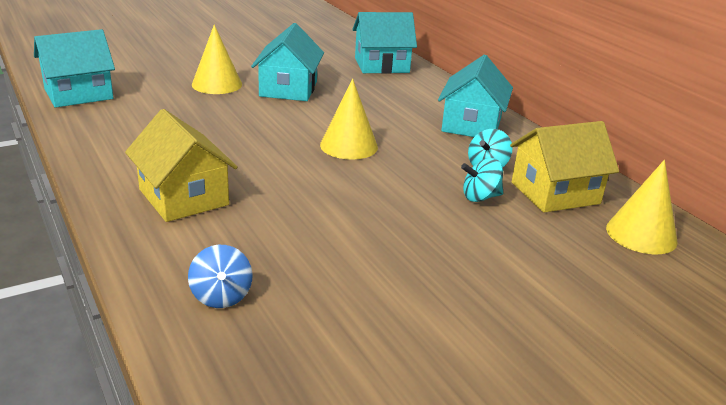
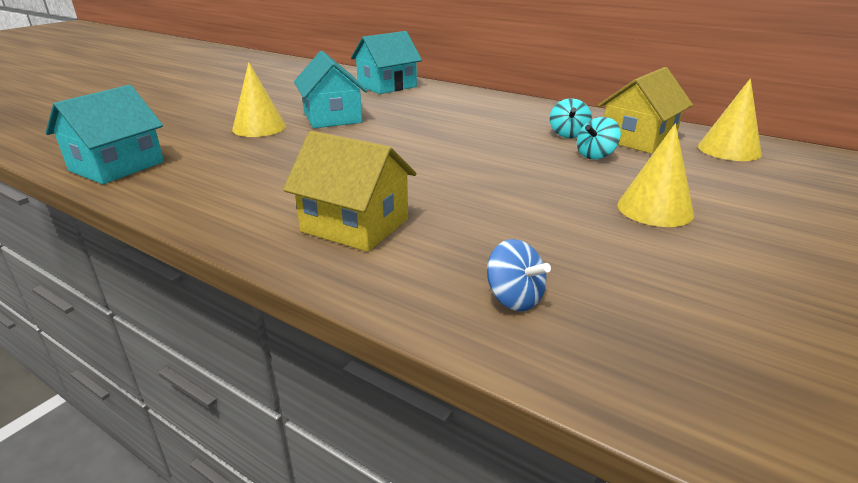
camera: 25 degrees left, 0 degrees up
yellow cone [320,79,378,160] -> yellow cone moved to [617,123,694,227]
turquoise house [438,55,513,137] -> none

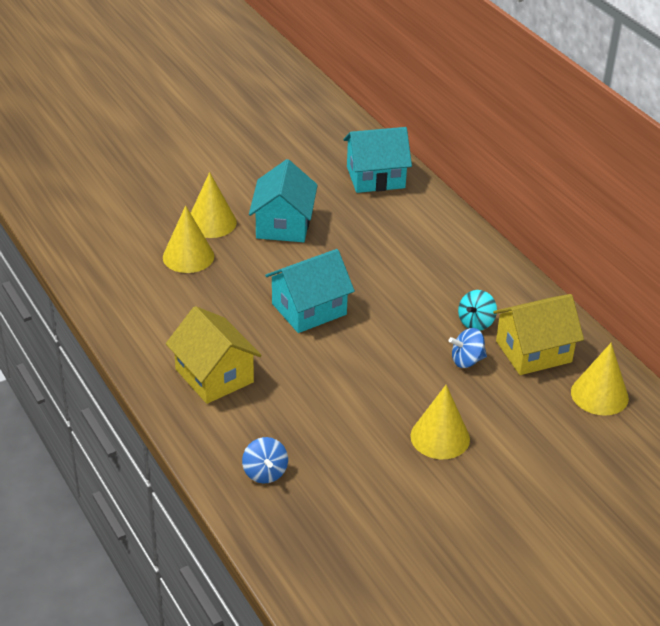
camera: 25 degrees right, 10 degrees up
turquoise house [46,85,164,184] -> turquoise house moved to [265,249,355,333]
turquoise spinning top [577,117,621,159] -> blue spinning top [449,328,487,368]
none -> yellow cone [163,205,214,273]

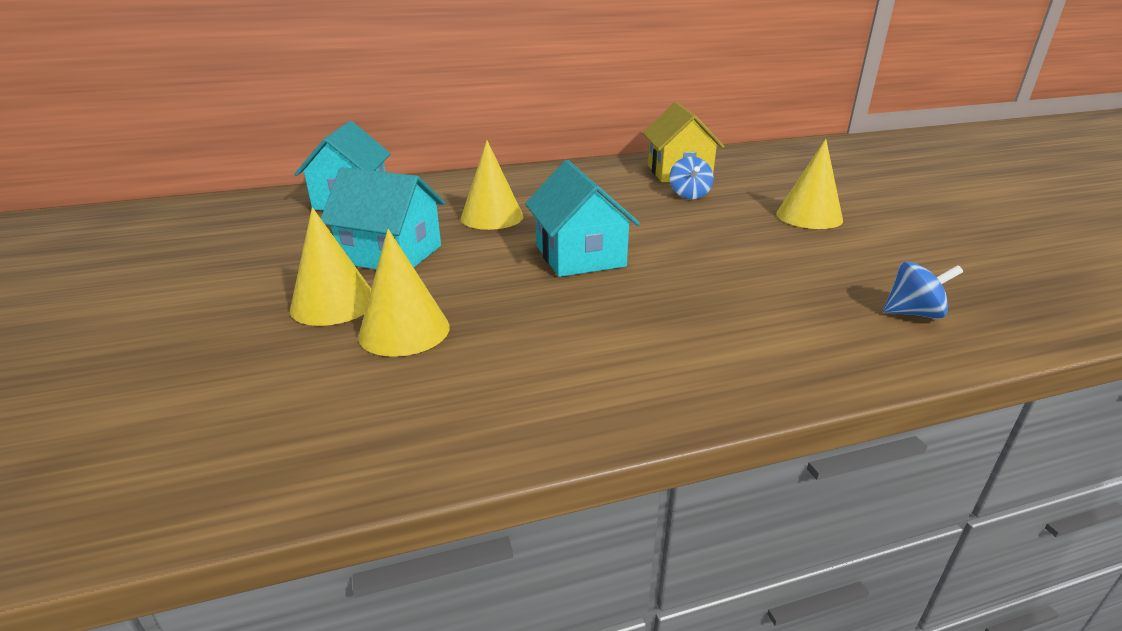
camera: 75 degrees left, 10 degrees down
yellow house [166,306,262,404] -> none
turquoise spinning top [458,290,497,330] -> none
yellow cone [571,343,629,416] -> yellow cone moved to [461,140,523,230]

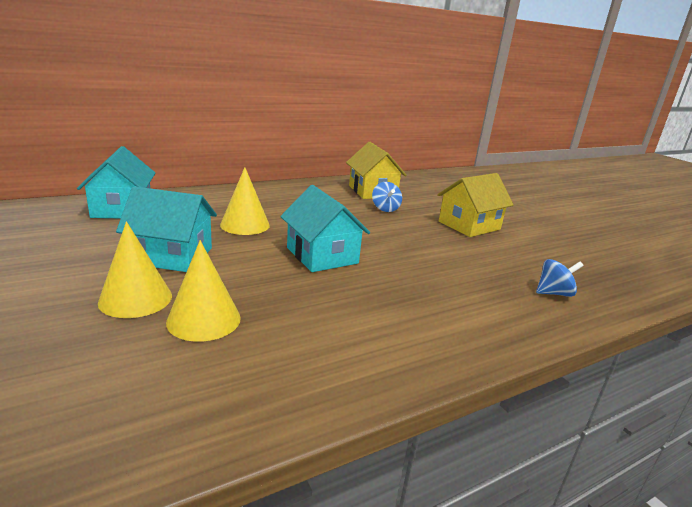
camera: 15 degrees left, 5 degrees down
yellow cone [776,139,843,229] -> yellow house [437,173,514,237]

